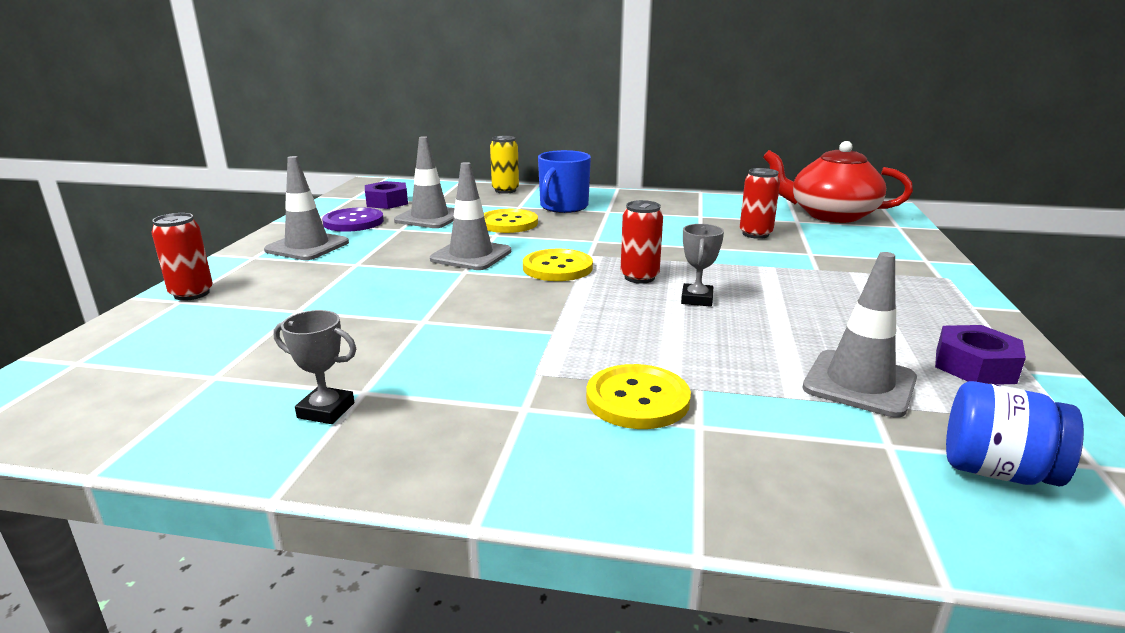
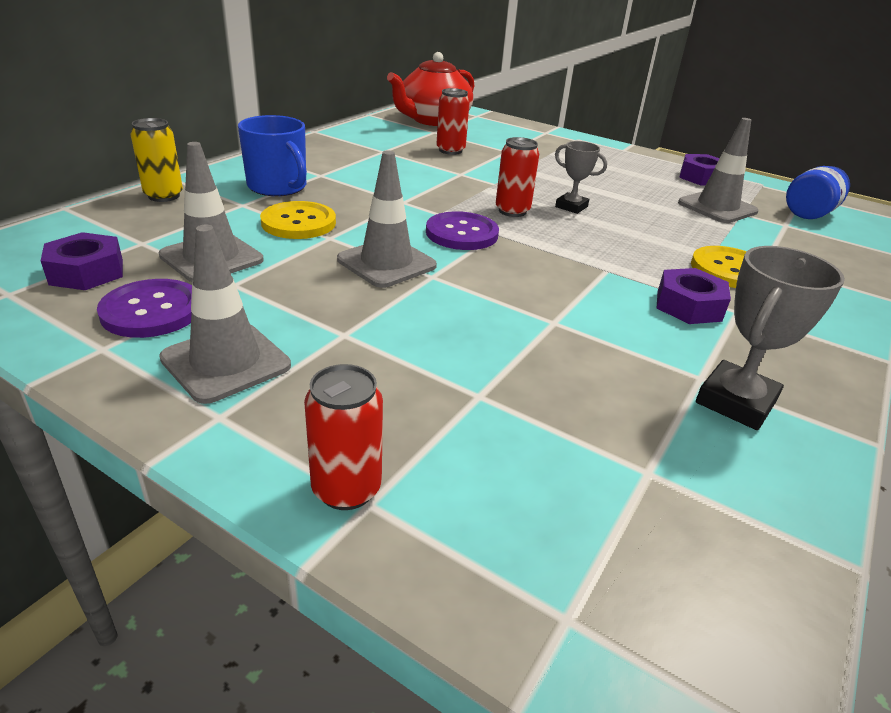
camera: 70 degrees left, 10 degrees up
grey trophy [273,310,356,424] -> grey trophy [696,246,845,430], size x1.56
yellow button [523,249,593,281] -> purple button [426,211,499,250]
none -> purple nut [657,268,731,324]

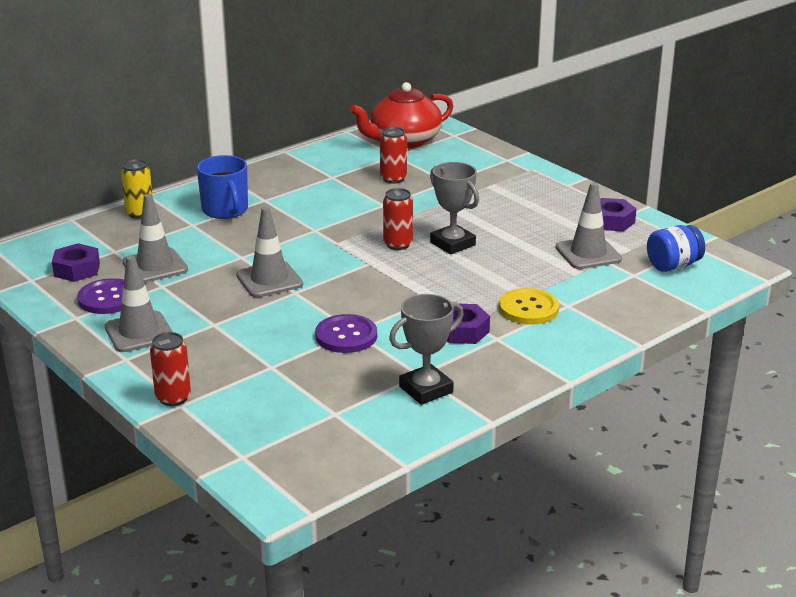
camera: 20 degrees right, 5 degrees down
yellow button [260,201,336,239] -> none
purple button [426,211,499,250] -> purple button moved to [315,314,377,353]
grey trophy [555,141,607,214] -> grey trophy [430,162,479,254], size x1.56

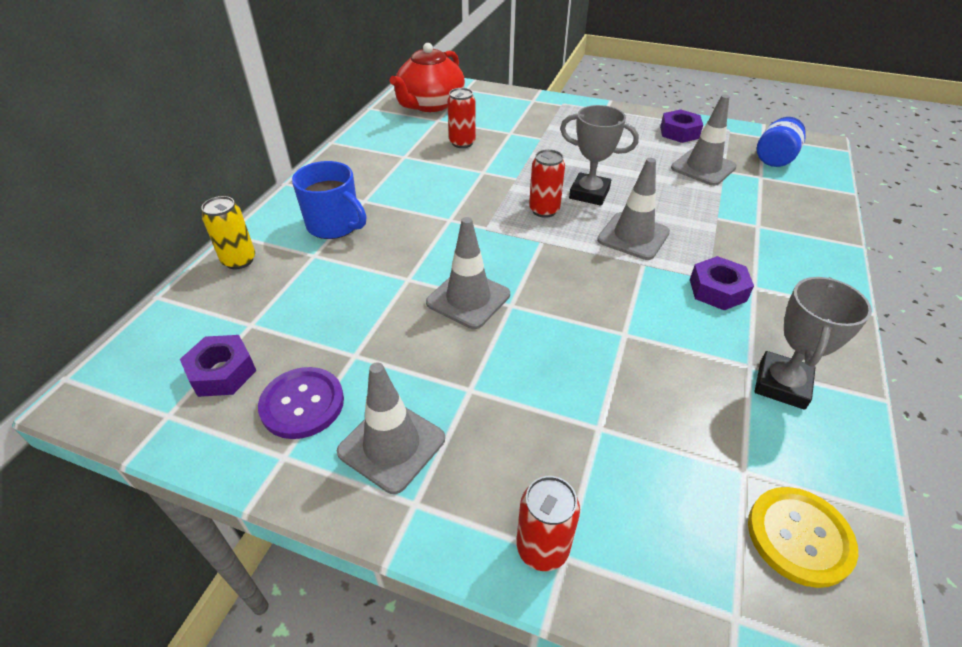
camera: 30 degrees left, 15 degrees up
grey traffic cone [122,194,188,283] -> grey traffic cone moved to [597,158,670,260]
purple button [315,314,377,353] -> none
yellow button [499,288,559,324] -> yellow button moved to [748,487,858,588]

